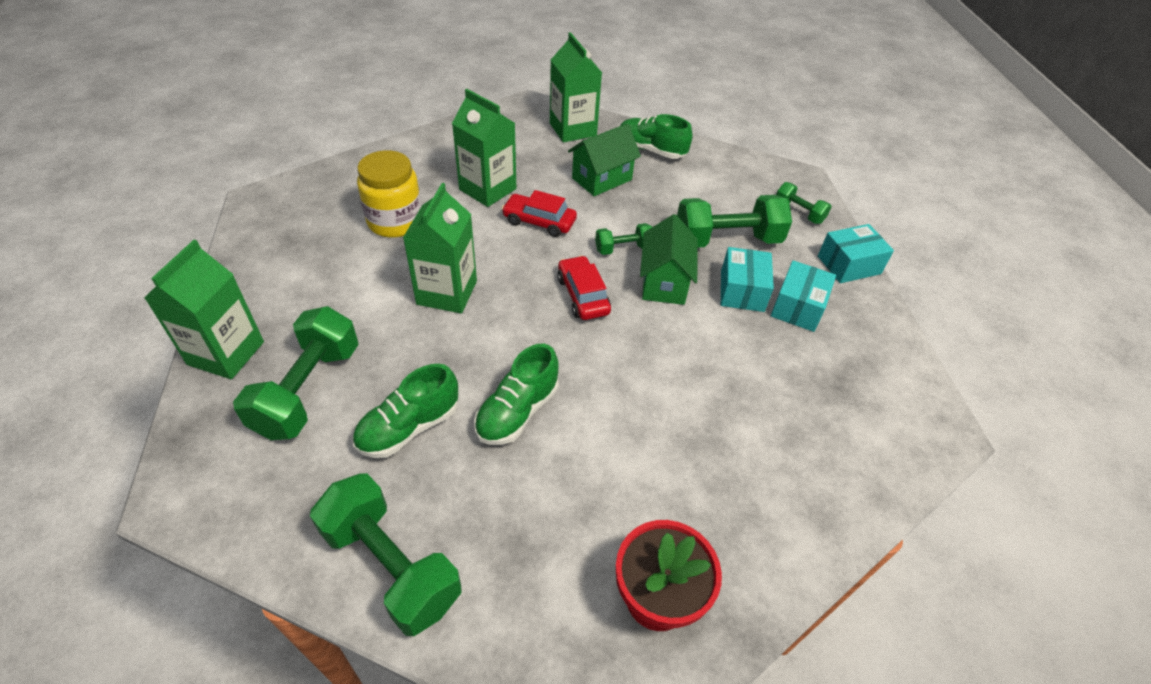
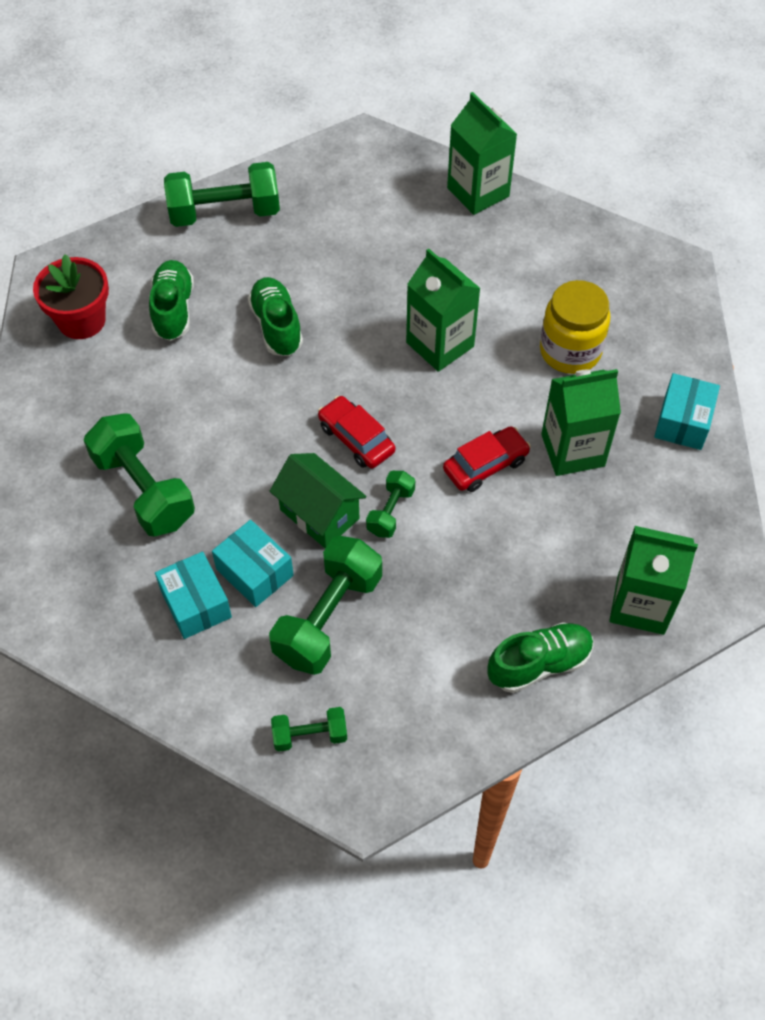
camera: 130 degrees right, 10 degrees up
green dumbbell [233,306,359,440] -> green dumbbell moved to [84,413,195,537]
green shoe [352,364,458,458] -> green shoe moved to [149,260,194,341]
red car [557,255,611,320] -> red car turned 150 degrees counterclockwise [318,396,395,468]
green house [568,123,641,196] -> none
turquoise box [818,224,894,283] -> turquoise box moved to [654,373,720,450]

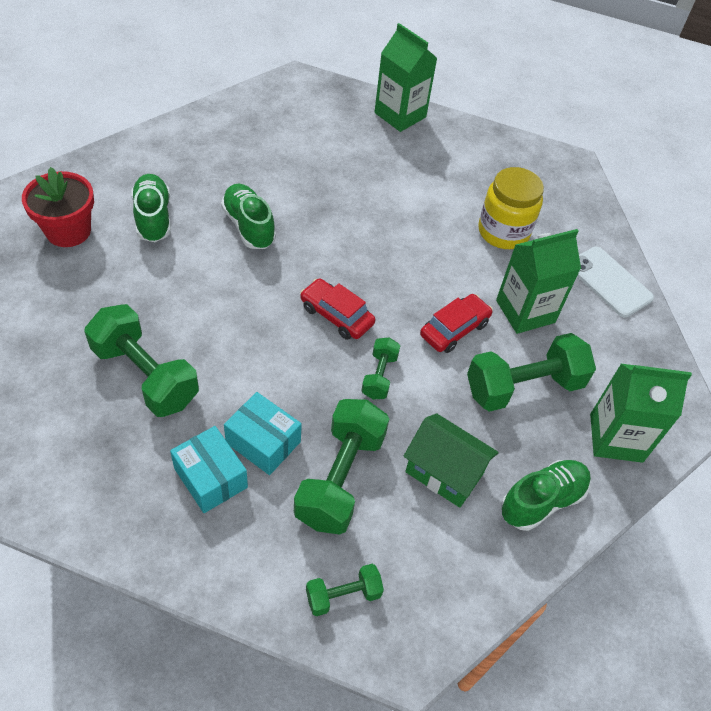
camera: 15 degrees left, 5 degrees down
green dumbbell [164,162,280,227] -> green dumbbell moved to [467,333,596,412]
green house [270,453,366,549] -> green house moved to [404,413,499,508]
green carton [406,248,481,372] -> none
turquoise box [654,373,720,450] -> white phone [577,247,654,317]

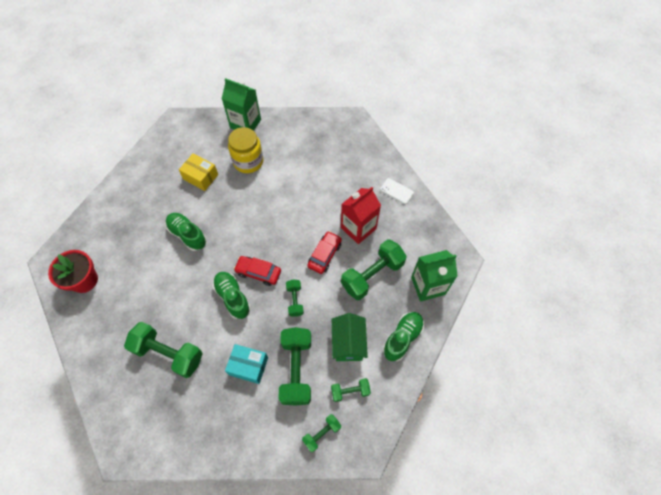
camera: 15 degrees left, 10 degrees up
green shoe [131,174,171,242] -> green shoe moved to [212,272,251,319]
turquoise box [170,426,248,513] -> none
green house [404,413,499,508] -> green house turned 75 degrees clockwise [332,313,368,361]
yellow jar [478,167,544,249] -> yellow jar moved to [228,127,263,173]
green carton [496,229,581,334] -> red carton [341,187,381,244]
white phone [577,247,654,317] -> white phone [380,178,414,204], size x0.66
none -> yellow box [179,153,218,191]
none -> green dumbbell [331,378,371,402]

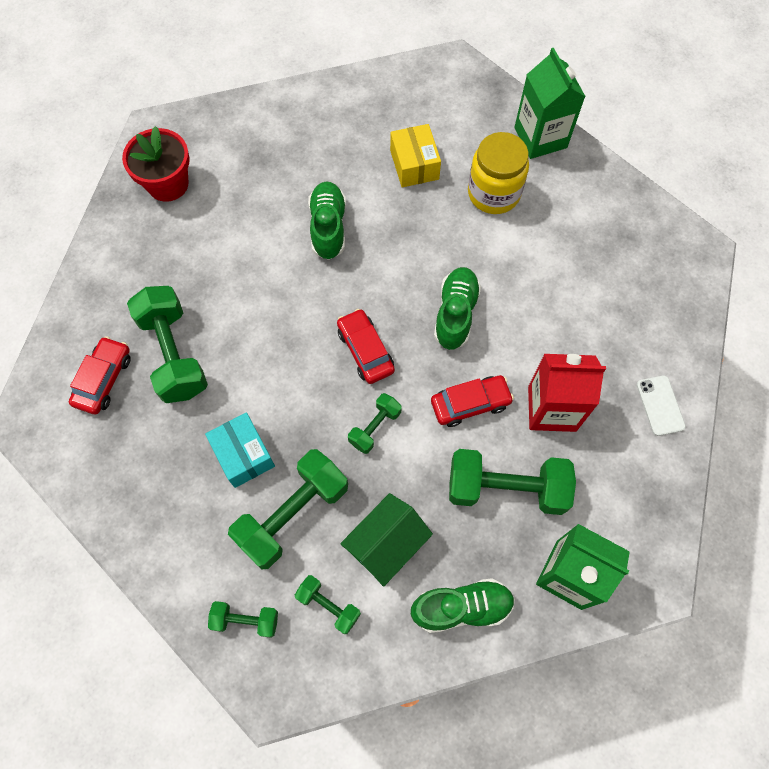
camera: 45 degrees right, 5 degrees up
green shoe [212,272,251,319] -> green shoe moved to [434,267,481,350]
none -> red car [69,336,131,414]

